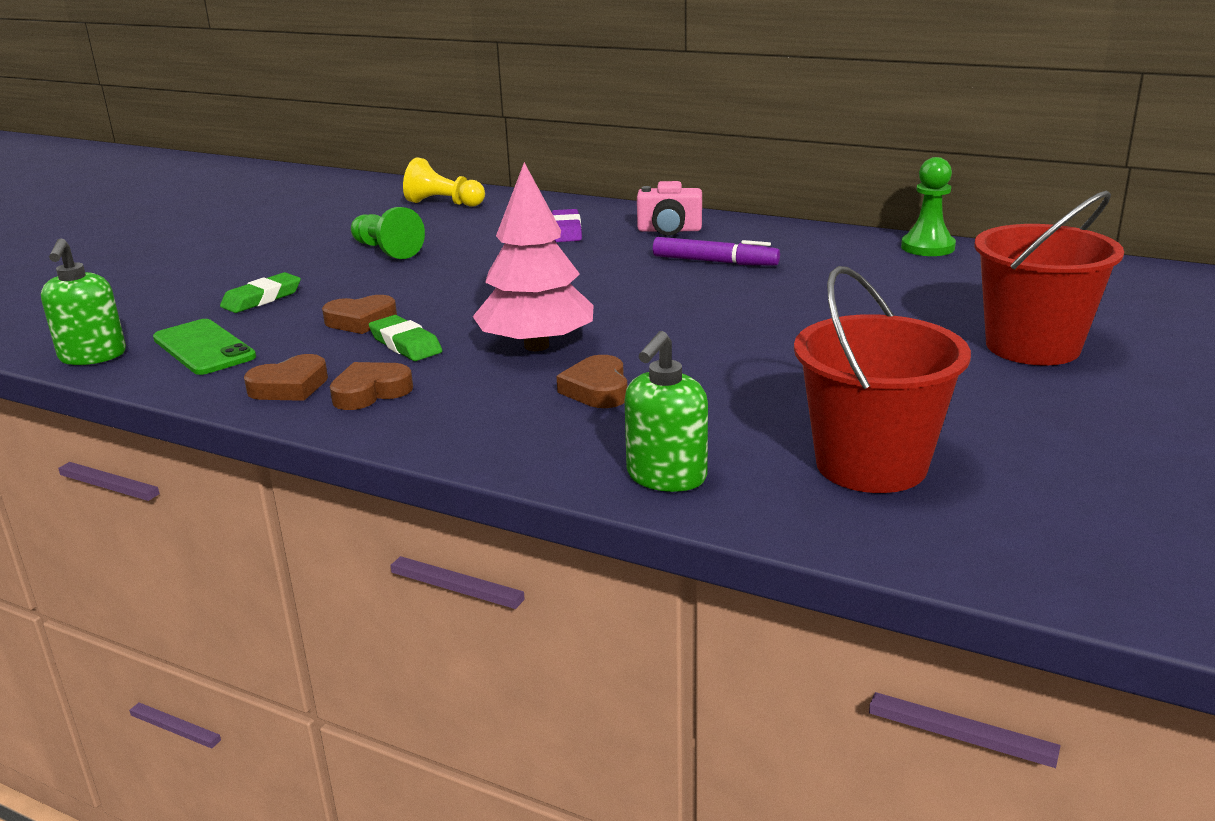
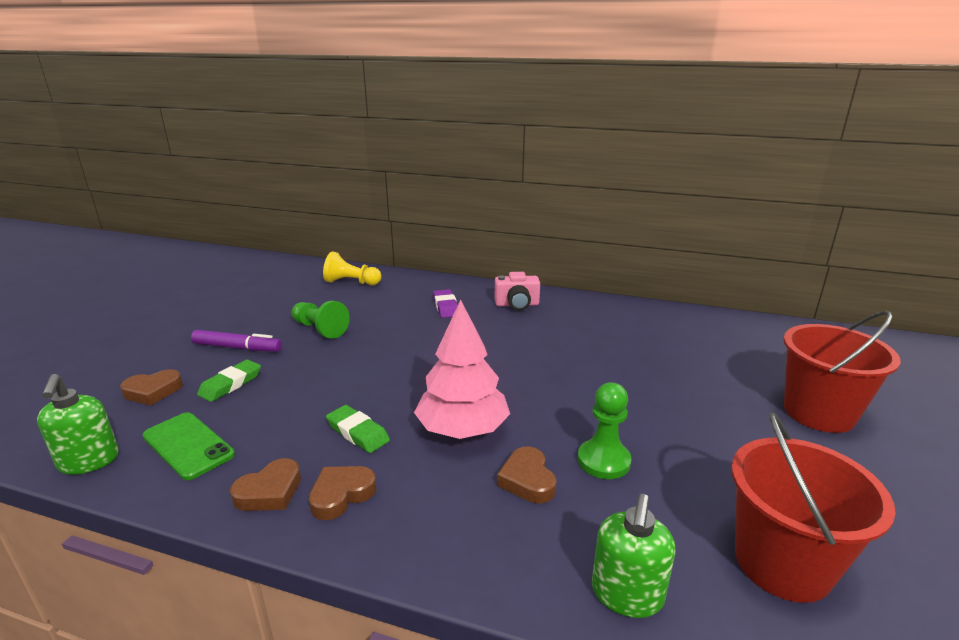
camera: 10 degrees left, 0 degrees up
brown heart [322,295,397,334] -> brown heart moved to [120,369,183,406]
purple marker [653,237,780,266] -> purple marker moved to [191,330,282,352]
green pawn [901,157,956,256] -> green pawn moved to [578,382,631,479]

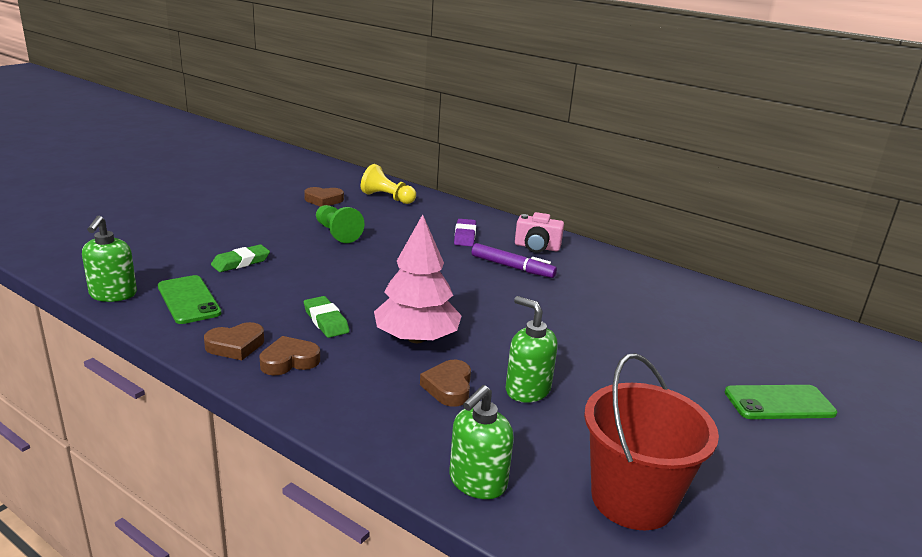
camera: 15 degrees right, 0 degrees up
brown heart [120,369,183,406] -> brown heart moved to [304,187,344,207]
purple marker [191,330,282,352] -> purple marker moved to [472,243,557,278]
green pawn [578,382,631,479] -> green soap dispenser [506,296,558,403]
red bucket [783,311,901,433] -> green phone [725,385,837,419]

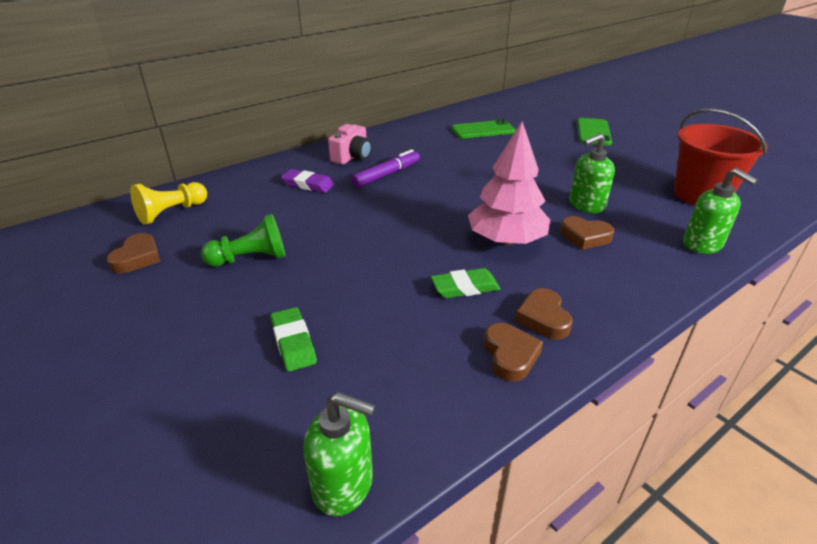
camera: 70 degrees left, 10 degrees up
green phone [158,275,222,324] -> green phone moved to [451,119,516,139]

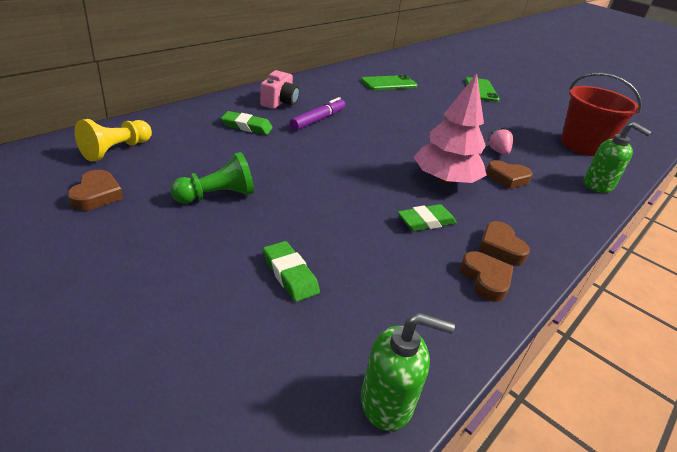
camera: 15 degrees left, 0 degrees up
purple eraser [281,169,334,193] -> green eraser [221,111,273,135]
green soap dispenser [569,133,615,214] -> pink strawberry [487,127,513,155]

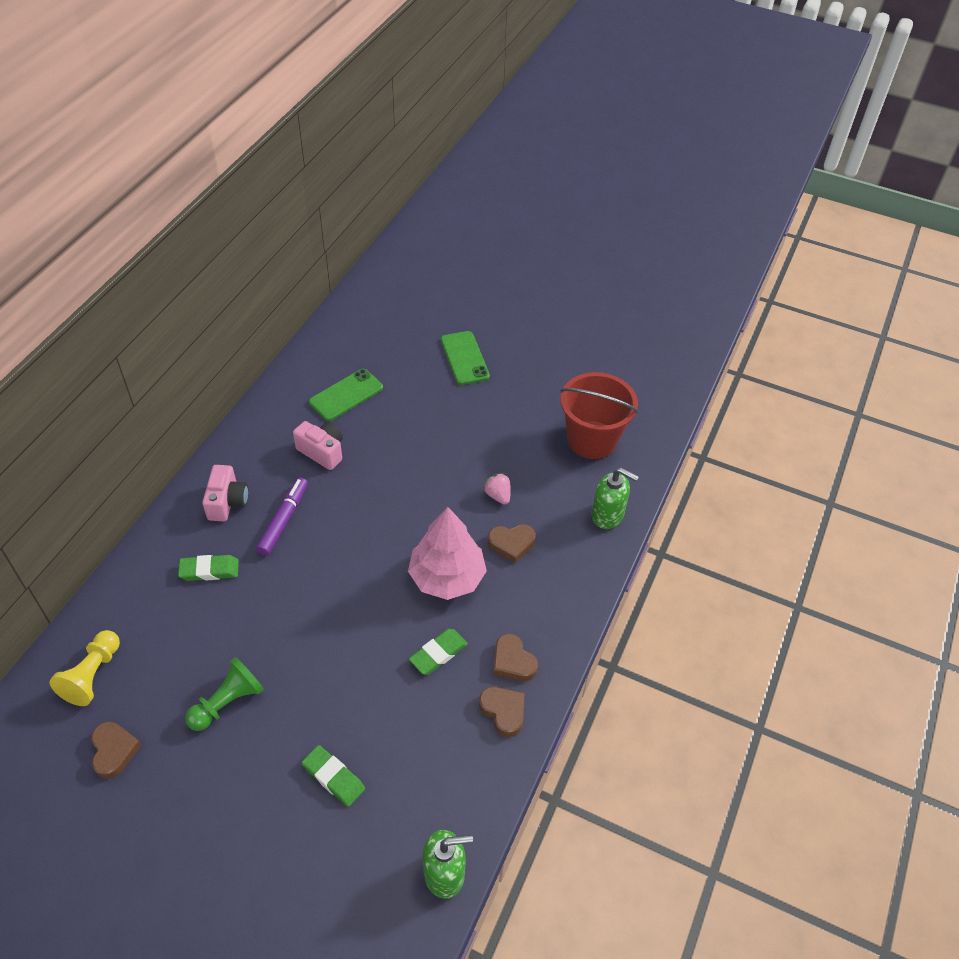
camera: 15 degrees left, 15 degrees up
none -> pink camera [293,421,343,470]

